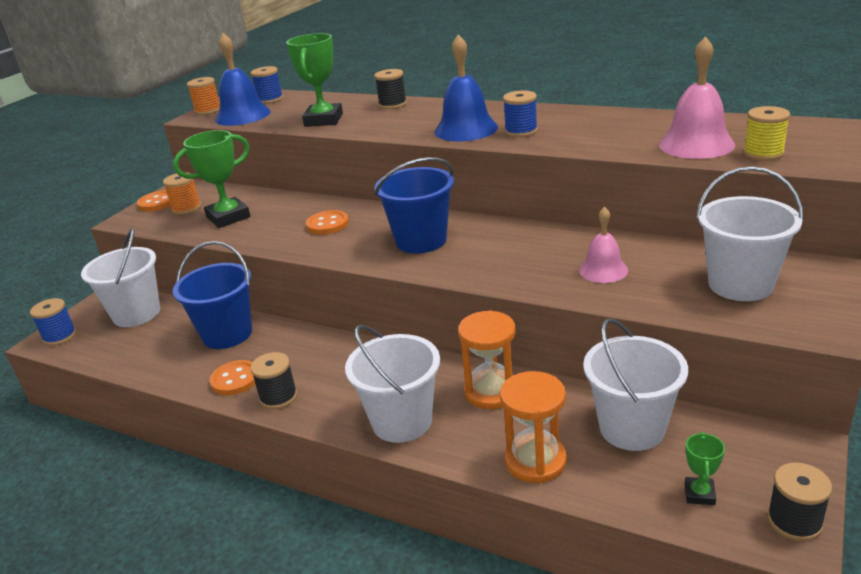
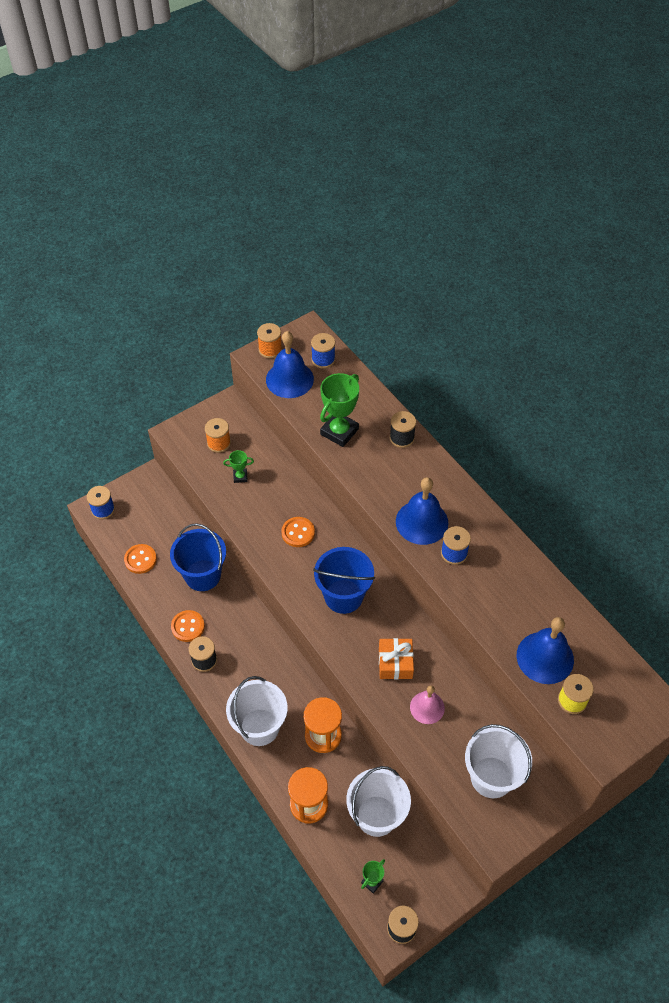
camera: 25 degrees right, 25 degrees up
white bucket [81,229,160,327] -> none
orange button [137,190,171,212] -> orange button moved to [124,544,157,574]
green trophy [173,130,251,228] -> green trophy [223,450,254,483], size x0.50
pink bell [659,36,735,159] -> blue bell [517,617,574,684]
none -> orange gift [379,638,414,679]

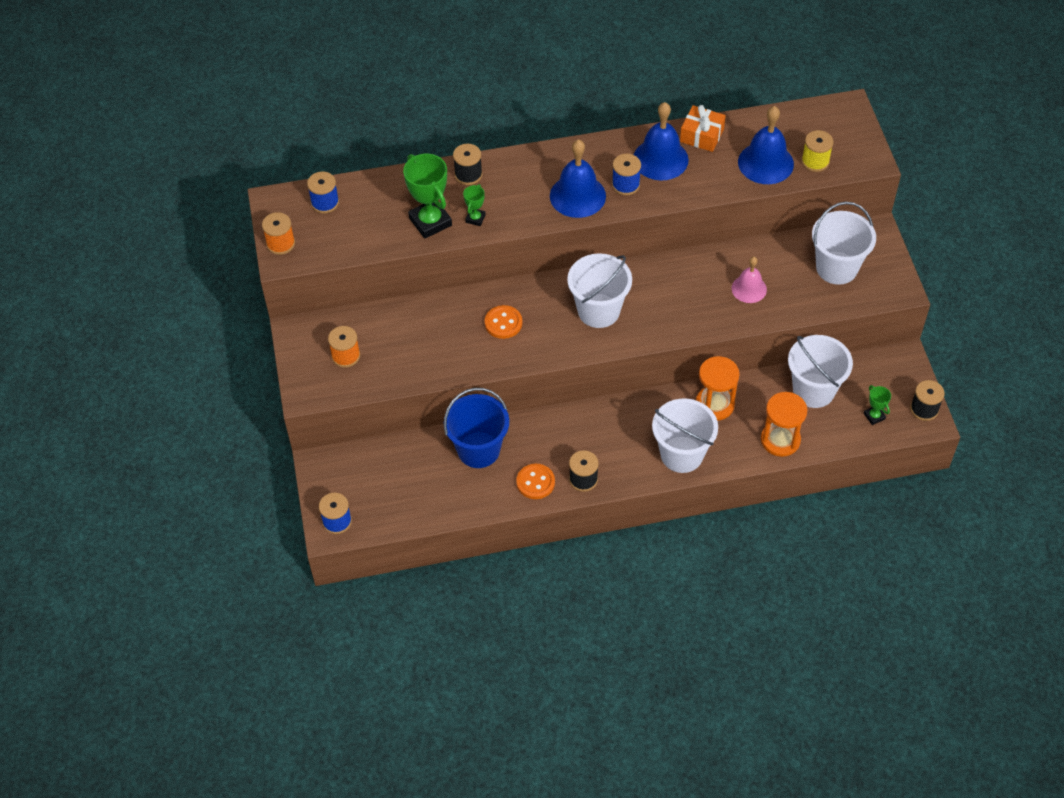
camera: 65 degrees left, 0 degrees up
orange button [124,544,157,574] -> none
green trophy [223,450,254,483] -> green trophy moved to [463,184,486,226]
blue bell [266,331,314,398] -> blue bell moved to [634,102,689,180]
blue bucket [313,547,375,614] -> white bucket [567,253,632,328]
orange gift [379,638,414,679] -> orange gift moved to [680,105,726,152]

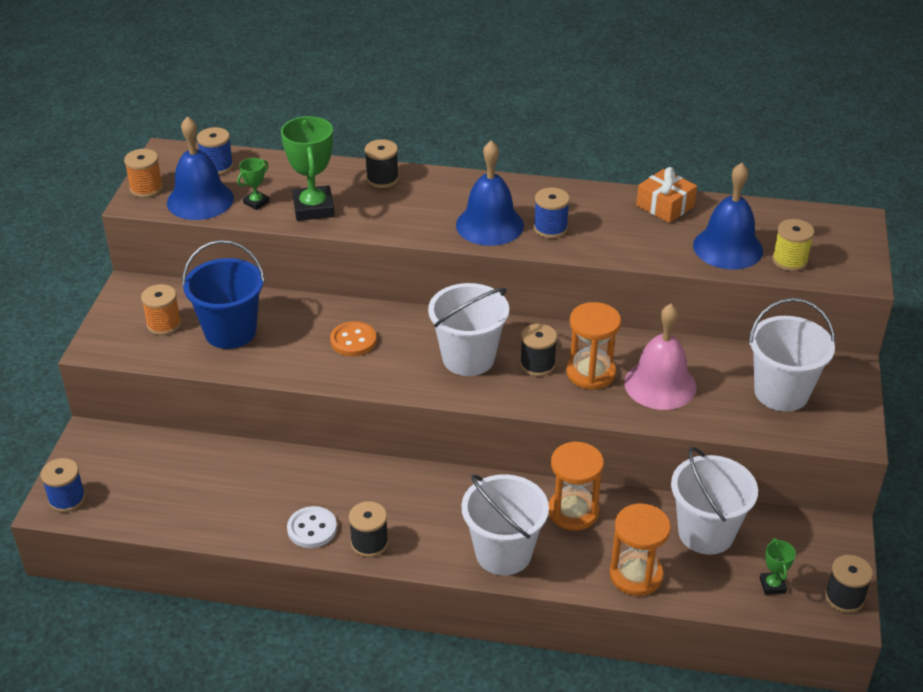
camera: 20 degrees right, 15 degrees down
blue bucket [444,388,509,468] -> blue bucket moved to [182,240,265,349]
green trophy [463,184,486,226] -> green trophy moved to [237,158,270,210]
orange button [516,464,555,499] -> white button [287,506,337,548]
blue bell [634,102,689,180] -> blue bell moved to [167,116,234,220]
pink bell [732,257,767,303] -> pink bell [624,304,697,410], size x1.59
none -> black spool [520,324,557,376]
none -> orange hourglass [566,302,621,390]

